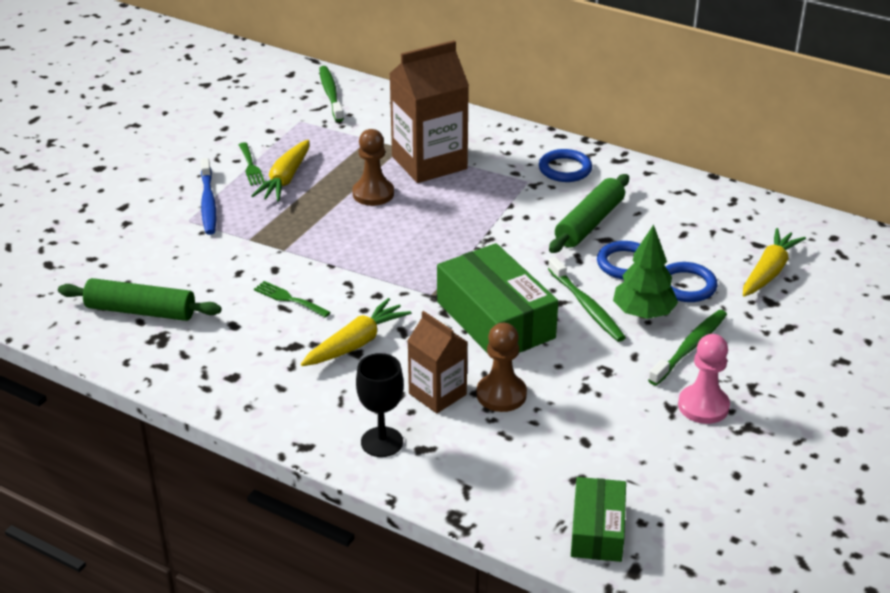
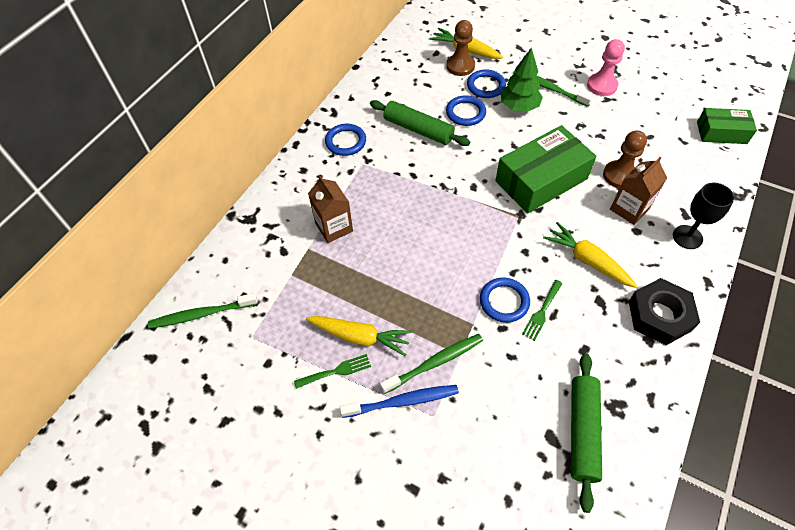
camera: 90 degrees left, 20 degrees up
brown pawn [353,129,394,206] -> brown pawn moved to [446,20,475,76]
brown carton [390,40,469,183] -> brown carton [308,175,353,243], size x0.59
green toothbrush [548,257,626,342] -> green toothbrush moved to [380,334,483,394]
none -> blue ring [480,277,530,323]
none -> black nut [629,278,700,345]

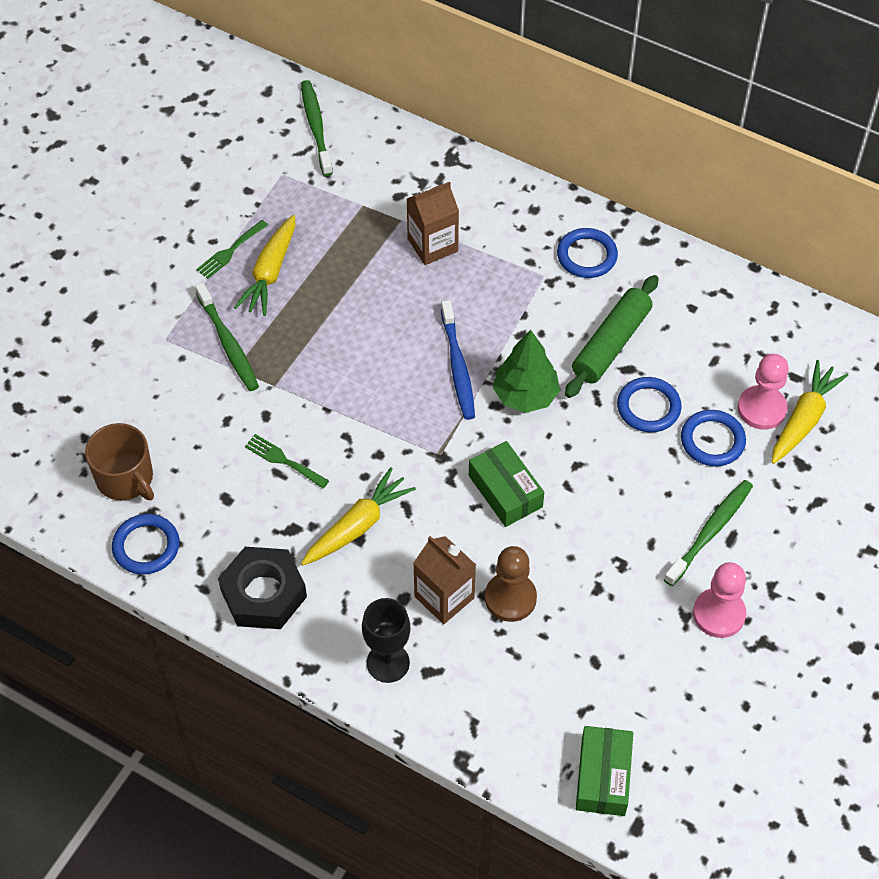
camera: 90 degrees right, 0 degrees up
green fork [294,354,371,389] -> green fork turned 60 degrees clockwise [196,220,268,279]
blue toothbrush [340,385,459,418] -> blue toothbrush moved to [441,300,475,420]
brown pawn [446,20,475,76] -> pink pawn [738,354,789,430]
blue ring [480,277,530,323] -> blue ring moved to [112,514,179,575]
green box [495,125,596,213] -> green box [469,441,544,527], size x0.59
green tree [500,47,543,112] -> green tree moved to [493,330,560,413]
green rolling pin [571,353,602,513] -> brown mug [85,423,154,500]

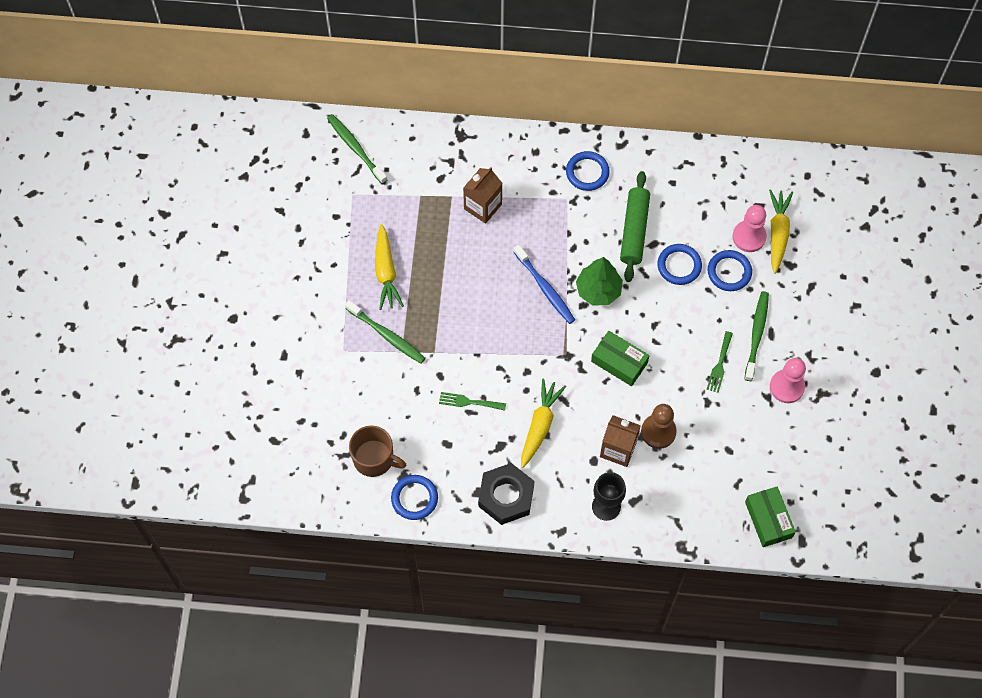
camera: 25 degrees left, 10 degrees up
green fork [196,220,268,279] -> green fork moved to [707,331,733,393]

